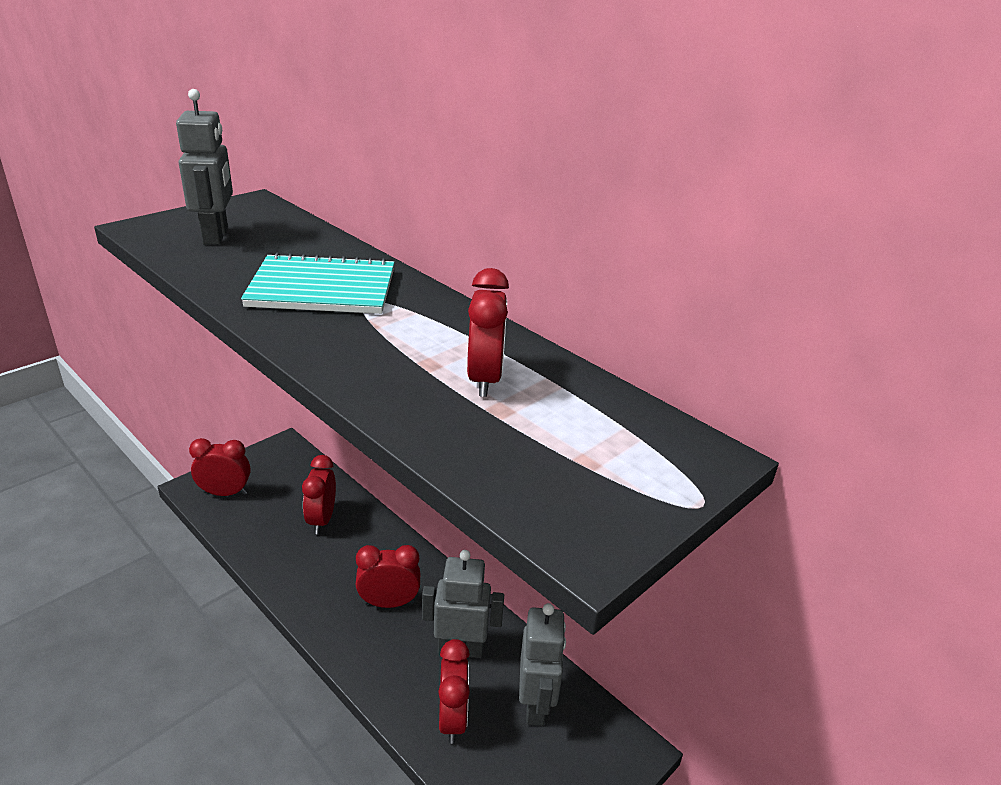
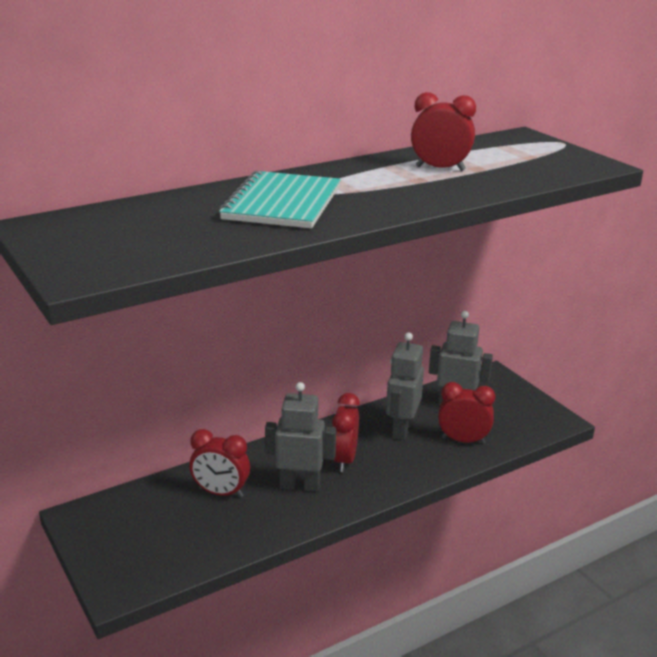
camera: 75 degrees left, 5 degrees down
grey robot [176,89,233,245] -> grey robot moved to [265,382,336,492]
red clock [189,438,251,496] -> none

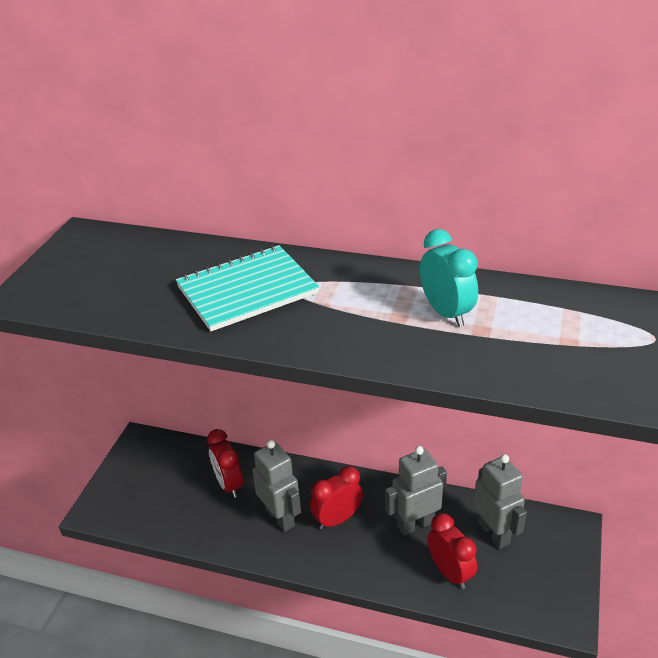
camera: 50 degrees right, 10 degrees up
red clock [411,92,476,171] -> turquoise clock [420,229,478,327]

